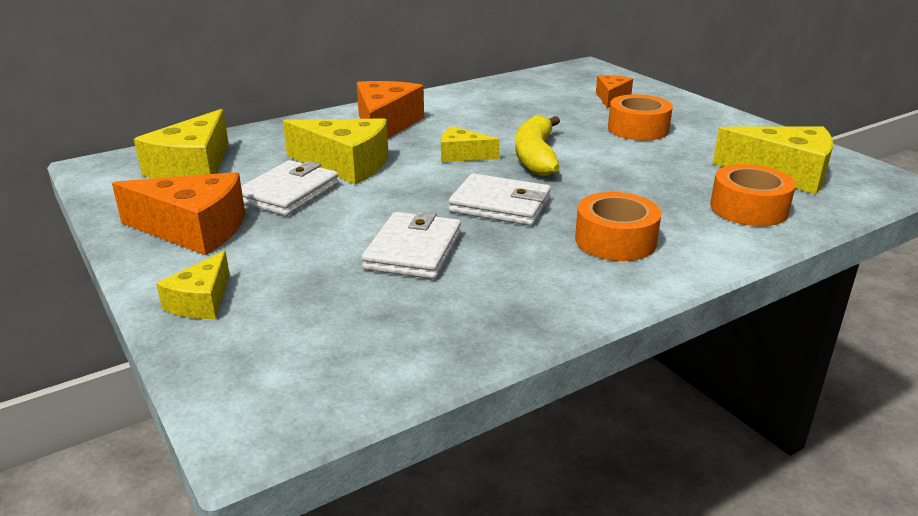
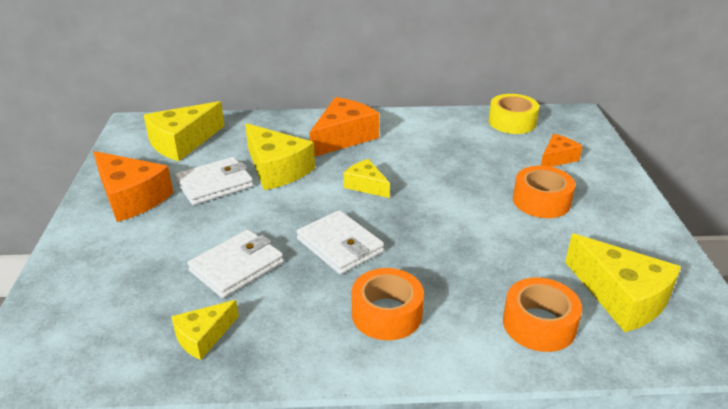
camera: 30 degrees right, 5 degrees up
yellow cheese [156,251,230,319] -> yellow cheese moved to [171,300,239,360]
yellow banana [515,115,560,176] -> none
none -> yellow tape [489,94,539,134]

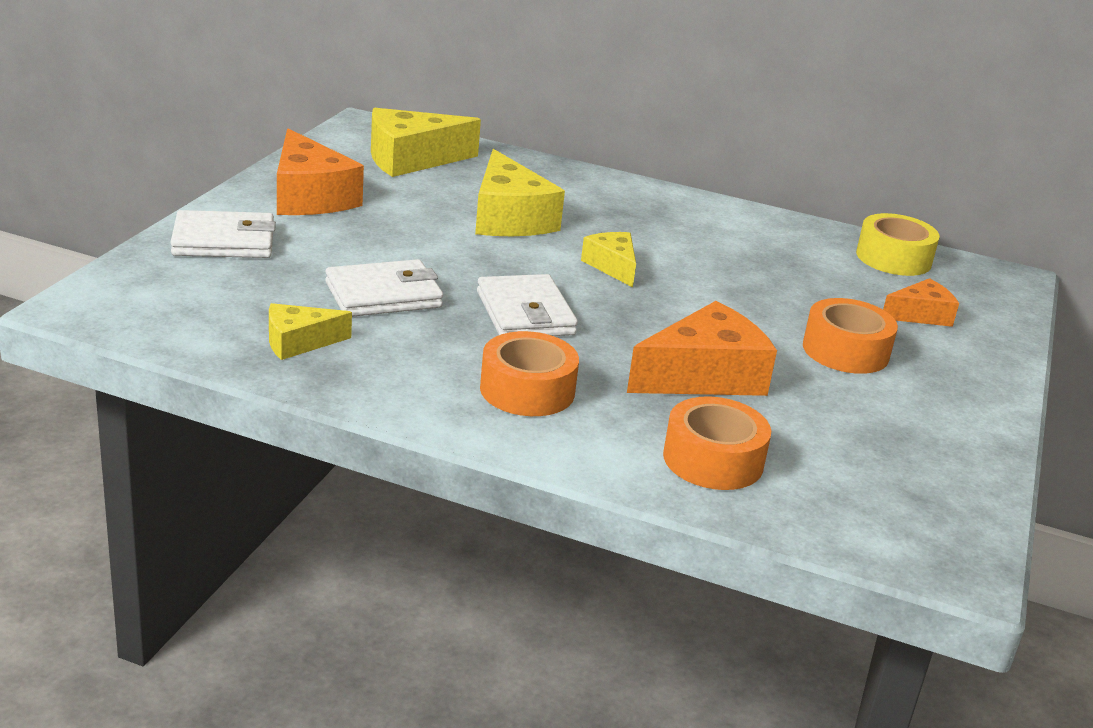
camera: 20 degrees right, 5 degrees down
white wallet [175,157,253,205] -> white wallet moved to [170,210,276,258]
orange cheese [309,97,379,157] -> orange cheese moved to [627,301,777,396]
yellow cheese [565,234,681,332] -> none

